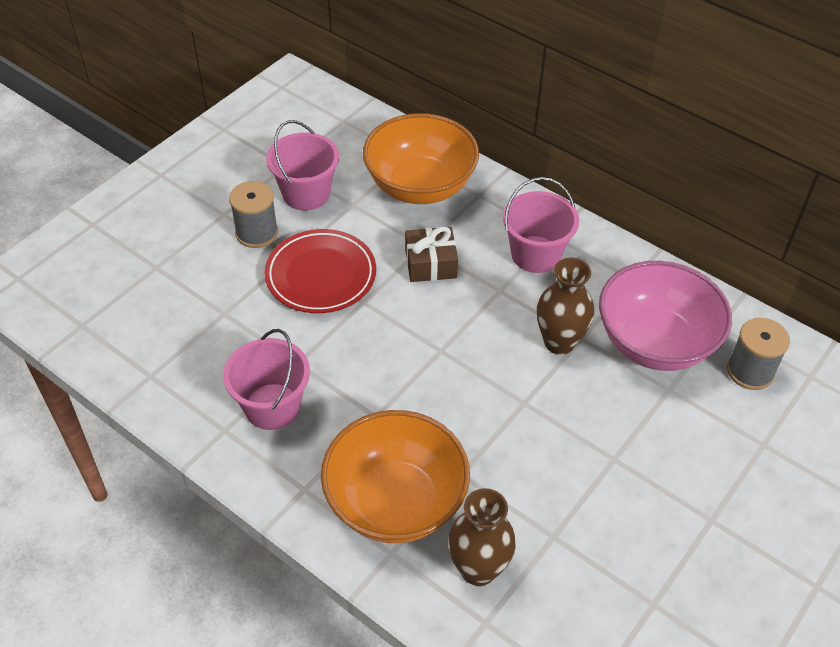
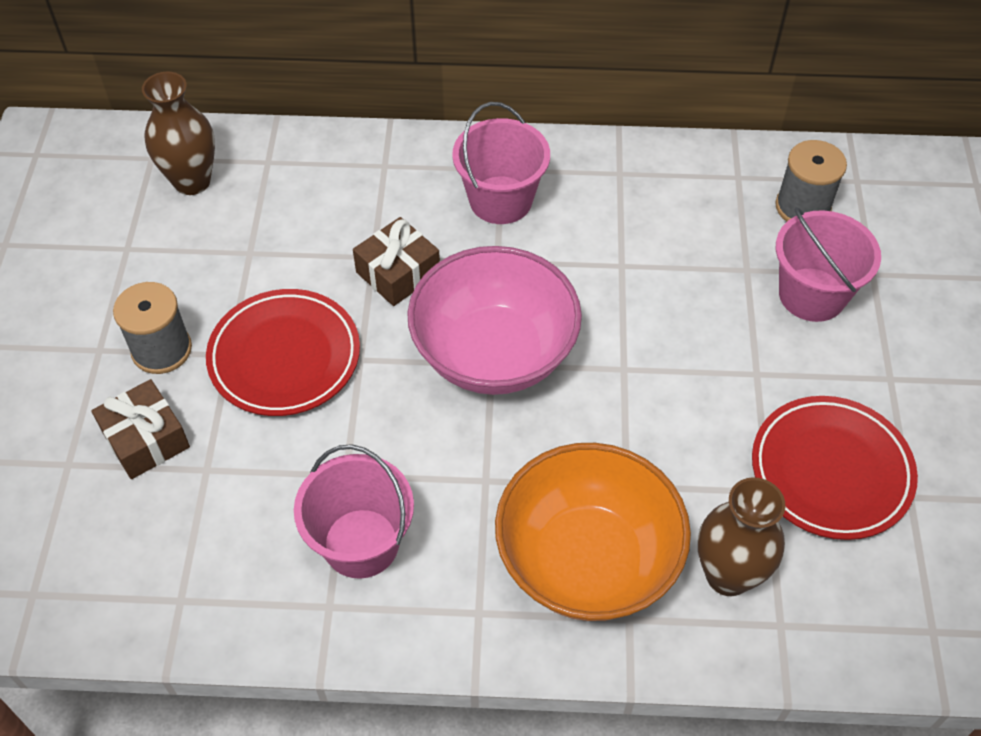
camera: 35 degrees left, 5 degrees up
pink bucket [266,120,339,211] -> pink bucket moved to [776,207,881,322]
orange bowl [363,113,479,204] -> none
brown vase [537,258,594,355] -> brown vase moved to [142,72,215,195]
pink bowl [599,261,732,371] -> pink bowl moved to [407,246,582,395]
none -> brown gift [92,379,190,479]
none -> red plate [752,396,918,540]

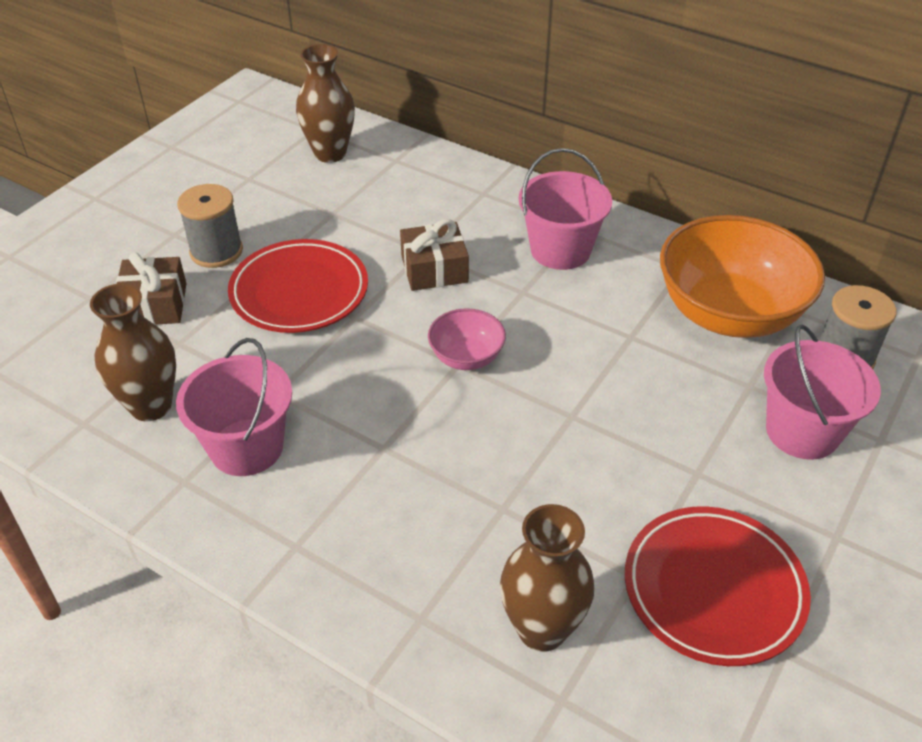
camera: 30 degrees right, 10 degrees down
pink bowl [407,246,582,395] -> pink bowl [428,308,506,370], size x0.47
orange bowl [495,443,691,621] -> orange bowl moved to [660,215,825,338]
none -> brown vase [90,283,176,421]

